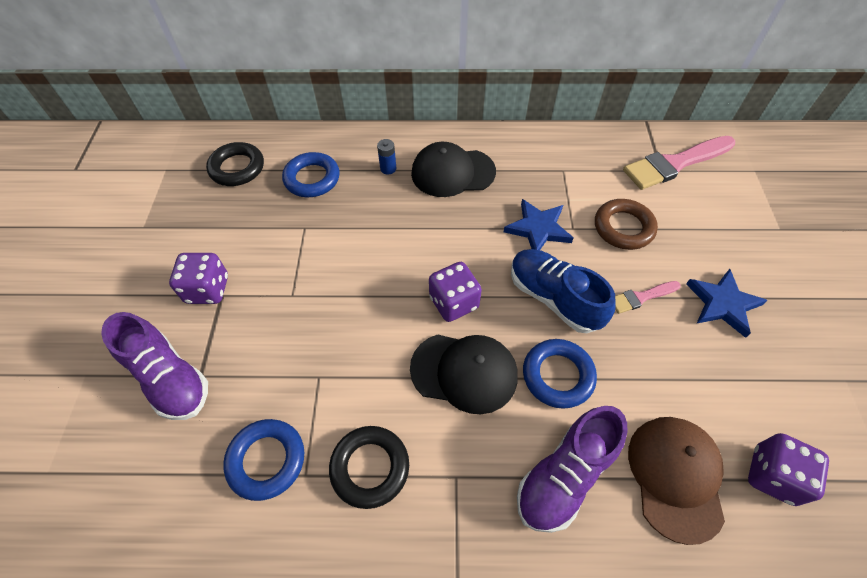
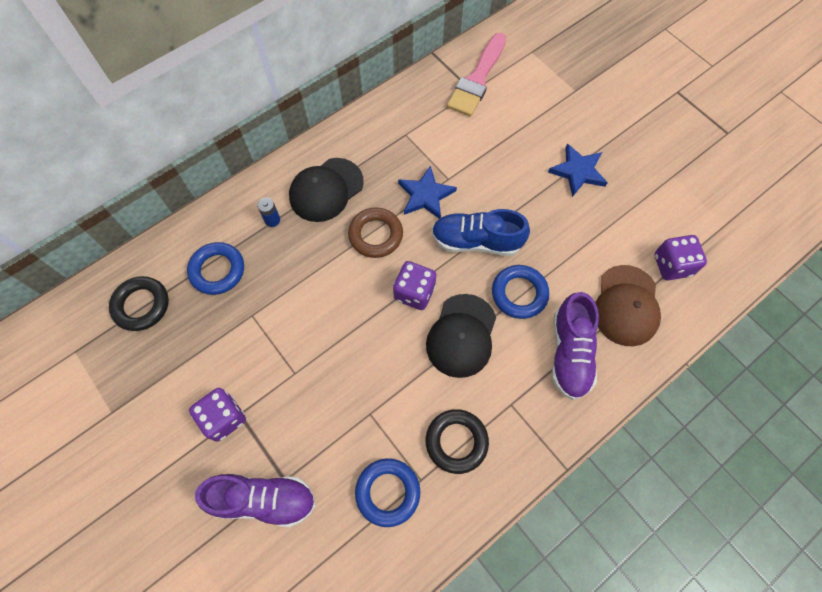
camera: 40 degrees left, 10 degrees up
black cap [410,334,518,414] -> black cap turned 135 degrees clockwise [426,294,496,378]
brown ring [595,199,658,250] -> brown ring moved to [348,207,403,258]
pink brush [615,281,681,314] -> none
brown cap [628,417,725,545] -> brown cap turned 135 degrees counterclockwise [595,265,661,346]

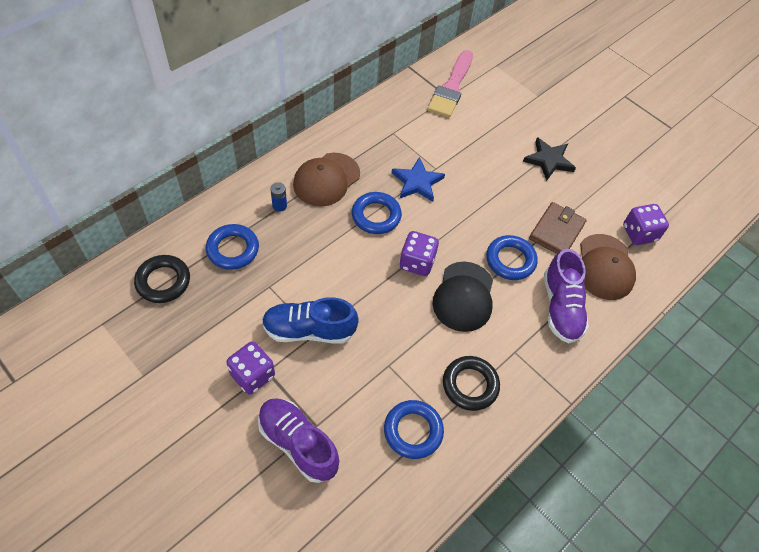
camera: 10 degrees left, 10 degrees down
purple shoe [195,474,316,527] -> purple shoe turned 135 degrees counterclockwise [258,398,339,483]
black cap [289,158,364,222] -> brown cap [293,153,360,207]
brown ring [348,207,403,258] -> blue ring [352,192,402,234]
blue shoe [432,209,530,256] -> blue shoe moved to [262,297,359,344]
blue star [548,144,608,197] -> black star [523,137,576,181]
none -> brown wallet [529,202,586,254]

